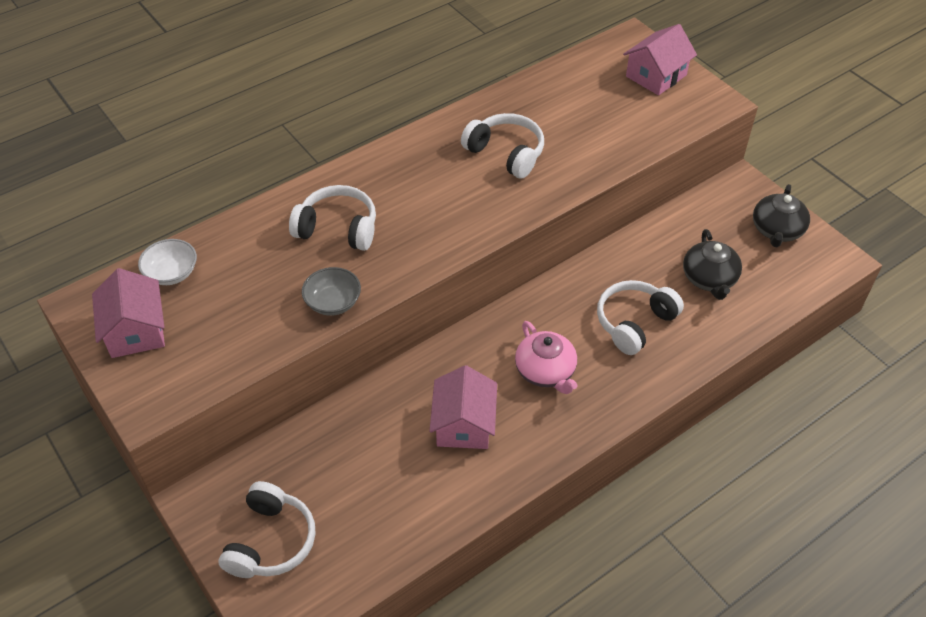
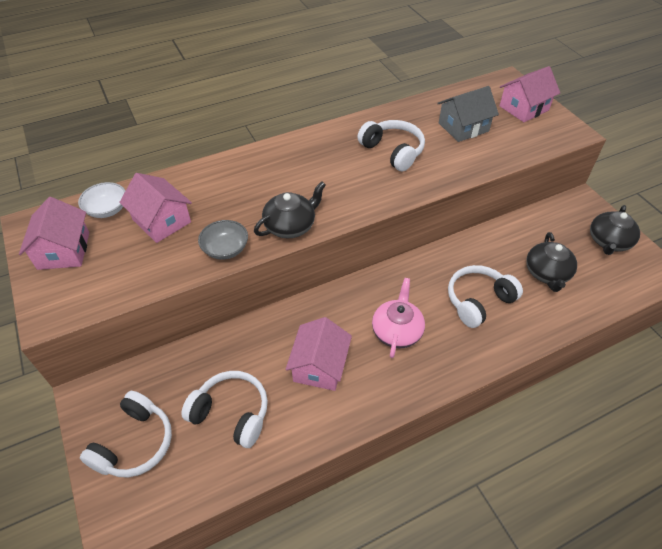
camera: 10 degrees right, 0 degrees up
white headphones [289,185,376,251] -> white headphones moved to [181,371,268,448]
pink teapot [515,321,577,394] -> pink teapot turned 150 degrees counterclockwise [372,278,425,358]
none -> pink house [119,173,192,243]
none -> black teapot [254,181,326,238]
none -> grey house [437,86,499,142]

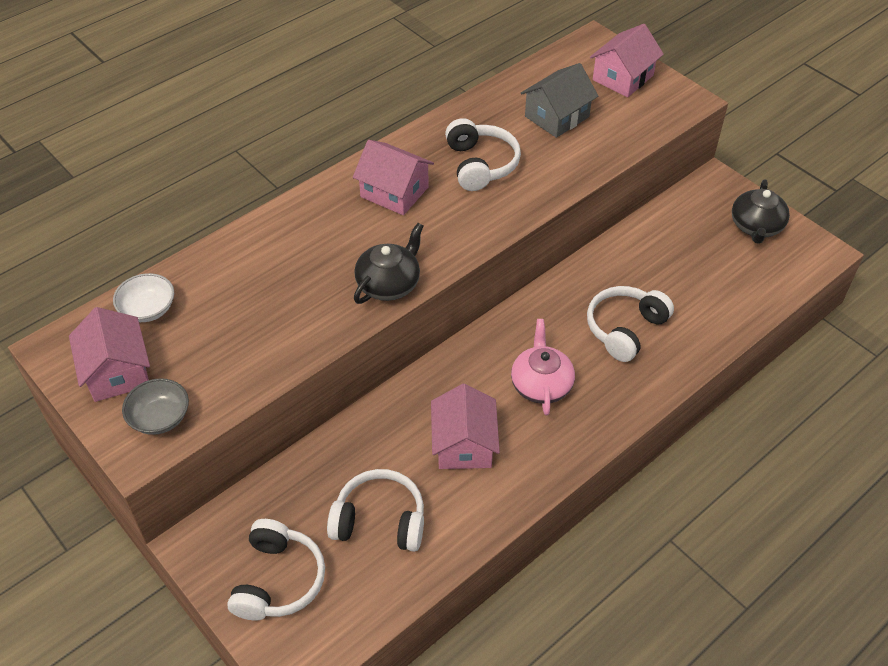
camera: 15 degrees left, 0 degrees up
pink house [119,173,192,243] -> pink house moved to [353,140,434,215]
grey bowl [198,220,248,260] -> grey bowl moved to [122,378,189,435]
white headphones [358,120,425,171] -> white headphones turned 45 degrees clockwise [445,118,521,191]
black teapot [526,232,577,292] -> none

